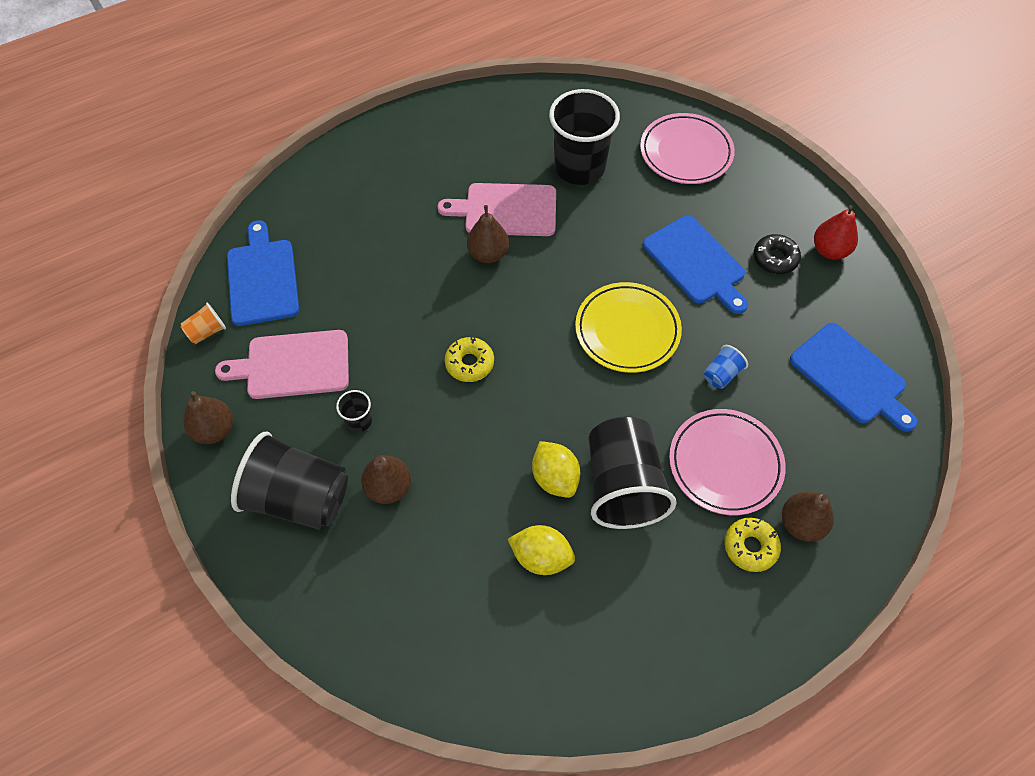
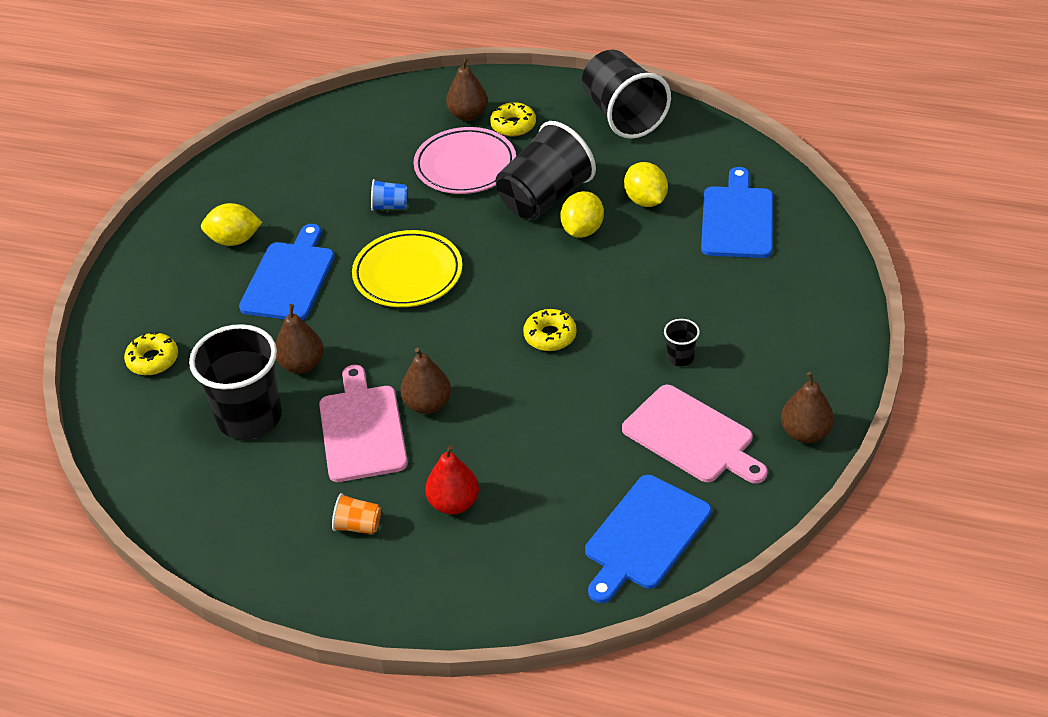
camera: 130 degrees left, 15 degrees down
orange cup [180,303,226,344] -> orange cup moved to [332,493,381,534]
black cup [231,432,348,530] -> black cup moved to [582,50,671,139]
brown pear [361,455,411,504] -> brown pear moved to [276,304,324,374]
pink cutting board [438,183,556,236] -> pink cutting board turned 150 degrees counterclockwise [319,365,408,482]
pink plate [640,113,735,184] -> yellow donut [124,331,178,375]
black donut [754,234,801,274] -> yellow lemon [201,203,262,246]
blue cutting board [790,323,918,432] -> blue cutting board moved to [701,167,773,258]
red pear [814,205,858,260] -> red pear moved to [425,445,479,514]

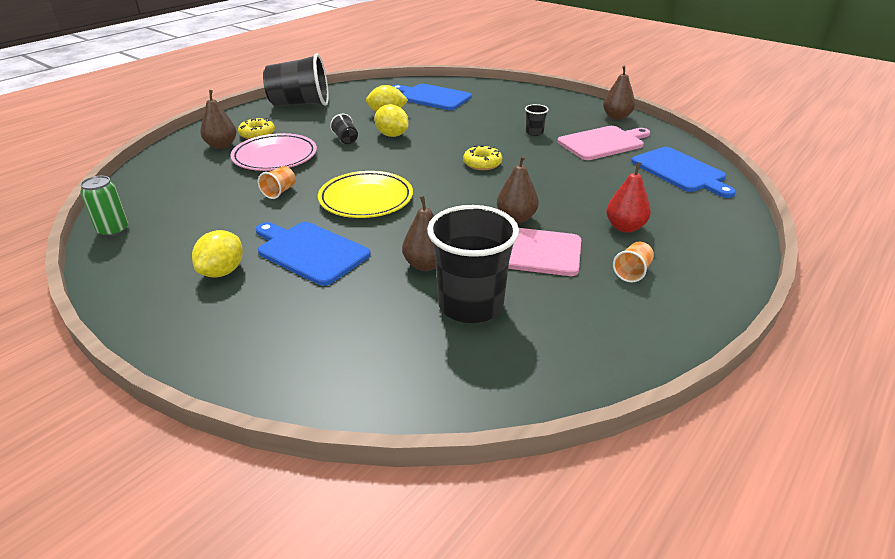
camera: 70 degrees left, 10 degrees down
yellow donut [124,331,178,375] -> none
blue cup [371,179,408,211] -> orange cup [258,166,296,199]
black cup [496,121,596,220] -> black cup [330,114,358,144], size x0.43
none -> green can [80,176,128,237]

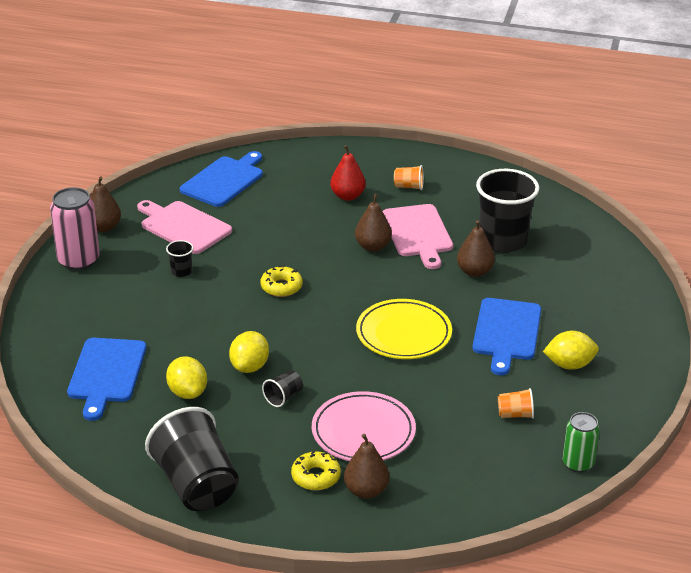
camera: 115 degrees left, 0 degrees up
orange cup [258,166,296,199] -> orange cup moved to [498,388,534,419]
none -> pink can [50,187,100,271]

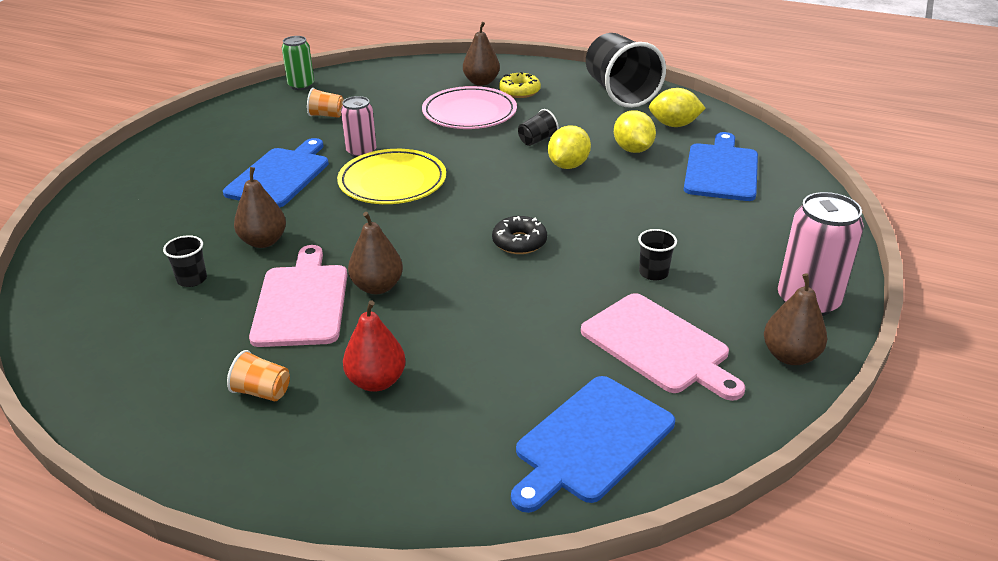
camera: 170 degrees left, 0 degrees up
yellow donut [260,265,303,297] -> black donut [492,216,547,254]
black cup [476,169,539,253] -> black cup [163,235,207,287], size x0.43
yellow lemon [543,331,599,370] -> yellow lemon moved to [649,88,706,127]
none -> pink can [341,96,377,158]

